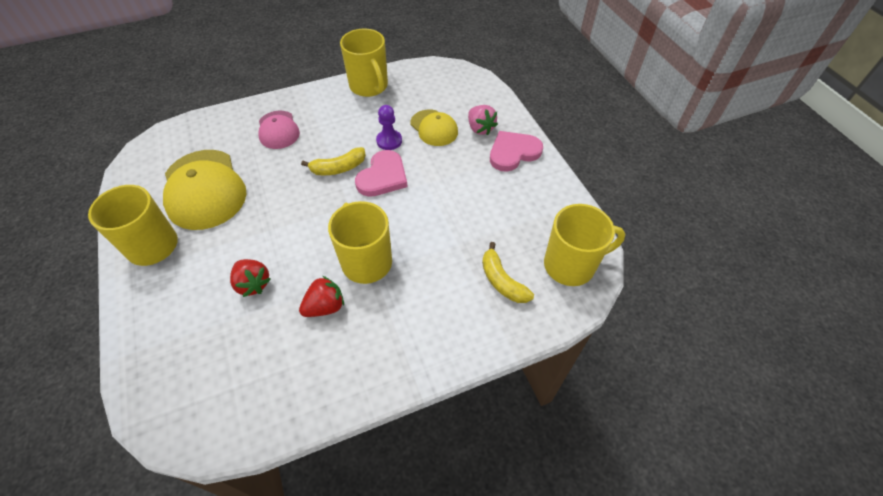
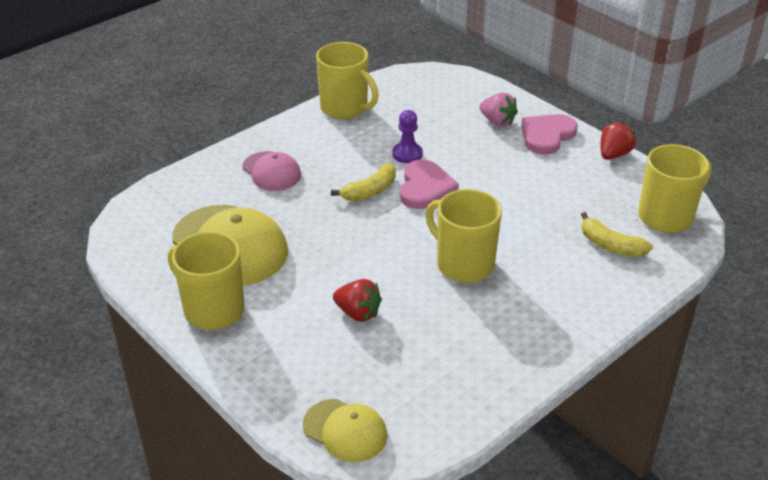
camera: 20 degrees left, 15 degrees down
red strawberry [299,276,344,317] -> red strawberry moved to [600,122,636,160]
yellow cap [410,110,458,146] -> yellow cap moved to [303,399,387,462]

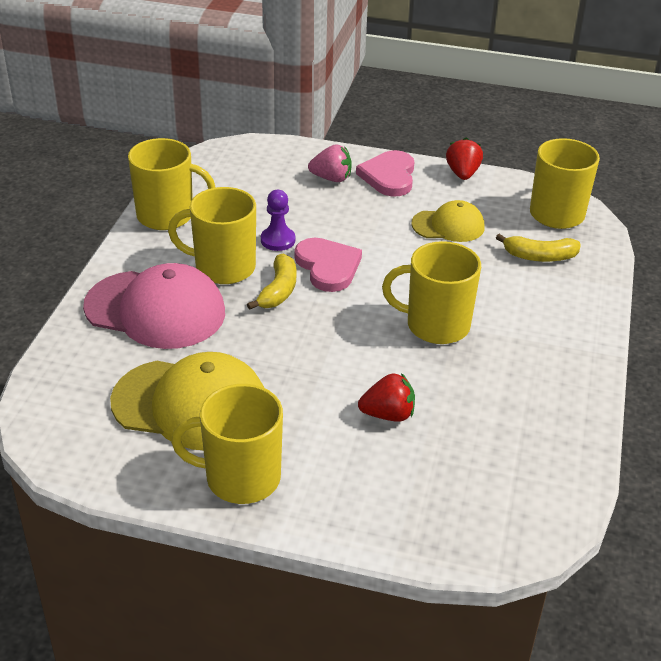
camera: 35 degrees left, 0 degrees up
pink cap [242,151,301,191] -> pink cap [83,263,225,349], size x1.76
yellow cap [303,399,387,462] -> yellow cap moved to [411,200,484,242]
none -> yellow mug [168,187,256,284]

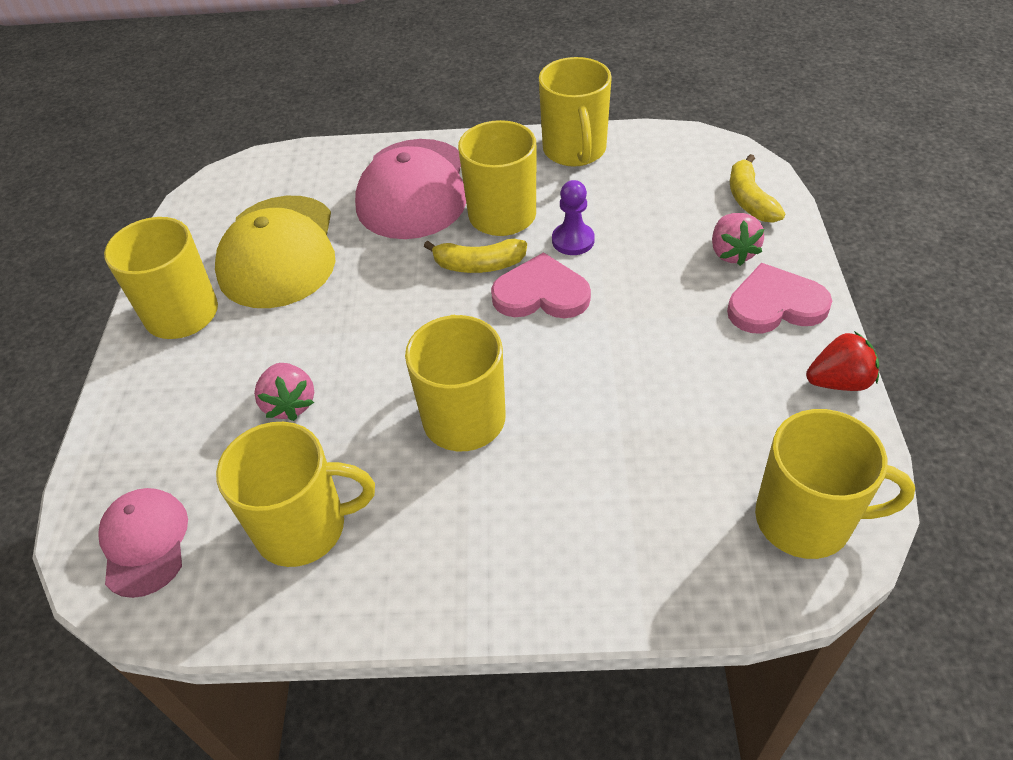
camera: 80 degrees right, 10 degrees up
pink heart [295,238,362,292] -> pink heart turned 135 degrees counterclockwise [491,252,591,318]
red strawberry [358,373,415,422] -> pink strawberry [254,363,315,421]
yellow cap [411,200,484,242] -> none
yellow banana [496,234,581,262] -> yellow banana moved to [730,154,785,223]
none -> pink cap [98,488,188,598]
none -> yellow mug [216,422,375,567]

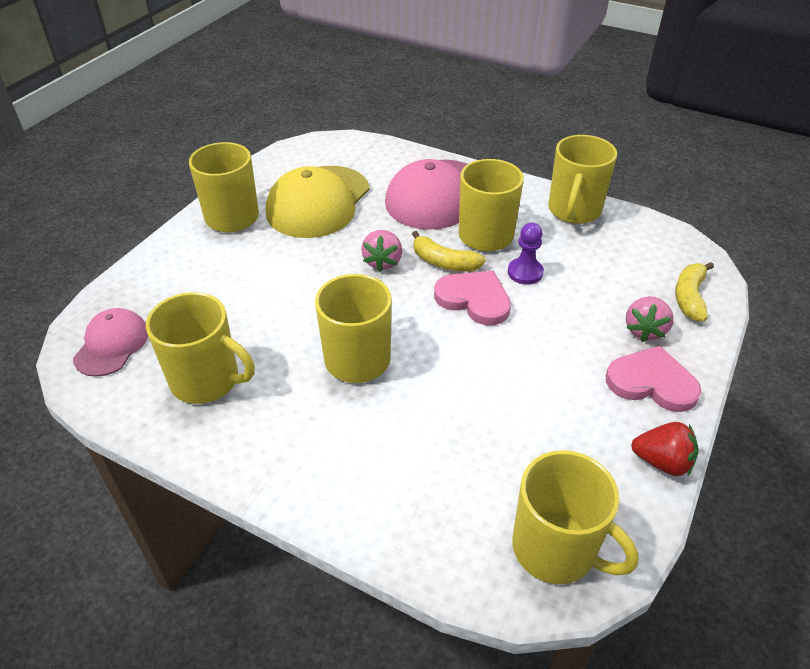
camera: 25 degrees right, 5 degrees down
pink strawberry [254,363,315,421] -> pink strawberry moved to [361,230,402,271]

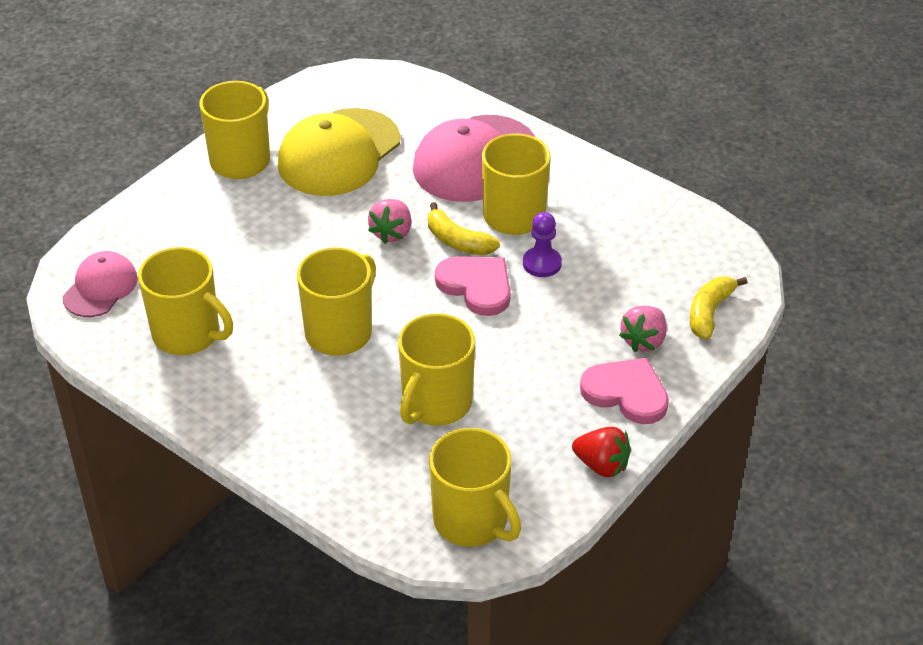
camera: 10 degrees right, 0 degrees up
yellow mug [548,135,617,224] -> yellow mug moved to [398,313,475,426]

